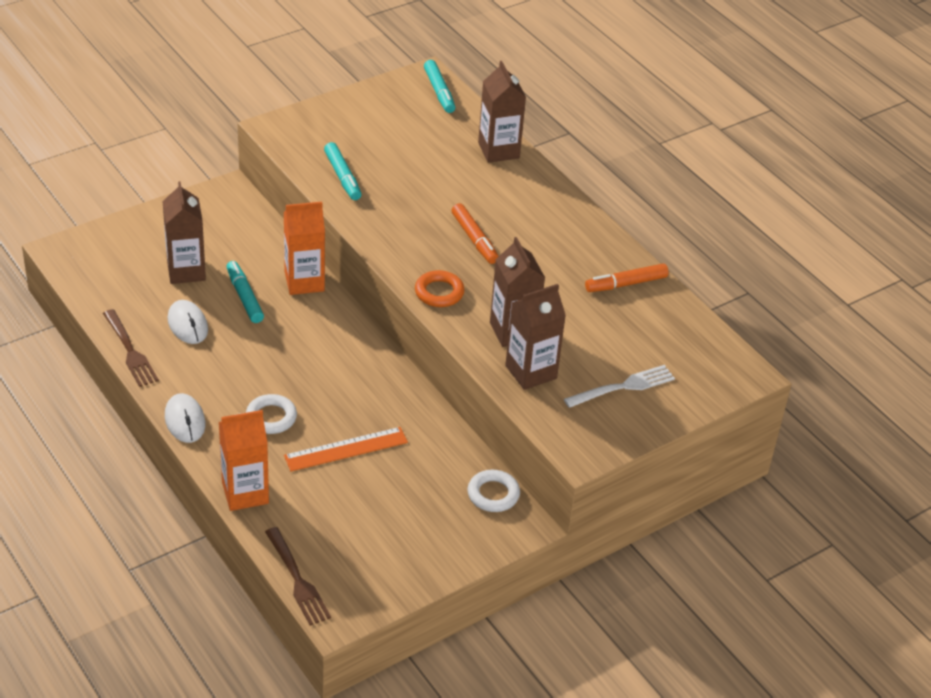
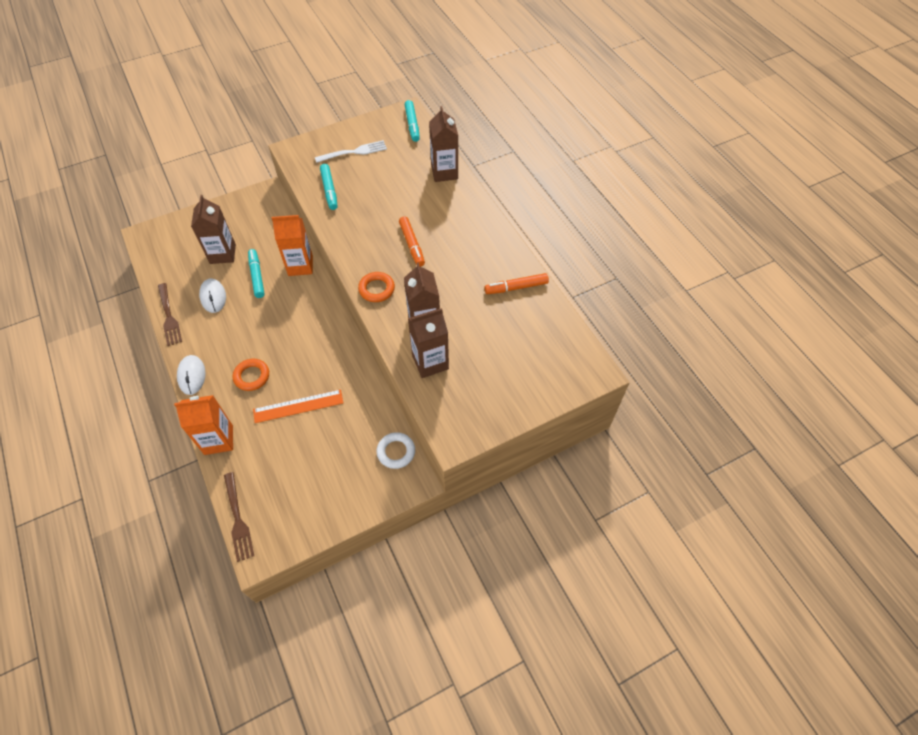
camera: 10 degrees right, 15 degrees up
white ring [246,394,297,434] -> orange ring [233,359,269,391]
white fork [564,365,675,408] -> white fork moved to [315,140,387,163]

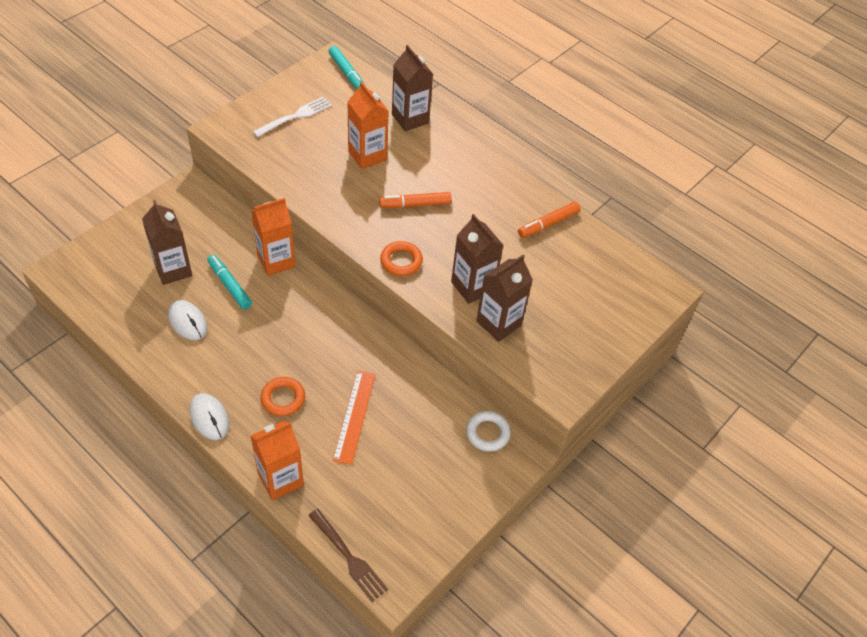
camera: 25 degrees left, 5 degrees down
brown fork [158,283,182,346] -> none
orange ruler [253,389,343,423] -> orange ruler turned 45 degrees counterclockwise [333,371,376,465]
turquoise marker [320,164,337,210] -> none
orange marker [399,216,425,267] -> orange marker turned 120 degrees clockwise [379,192,452,208]
none -> orange carton [347,81,389,169]

